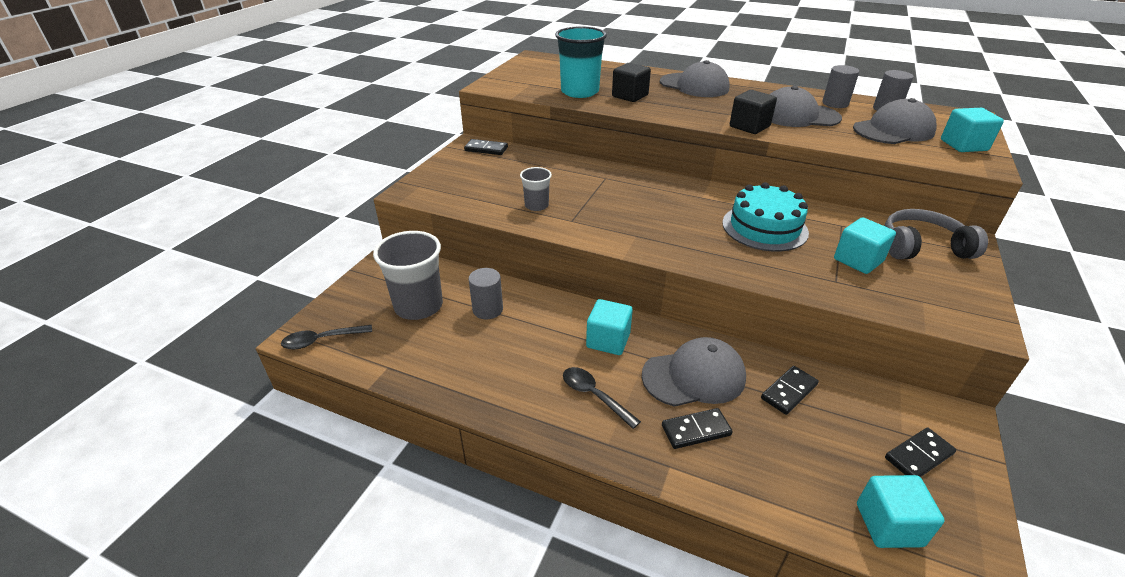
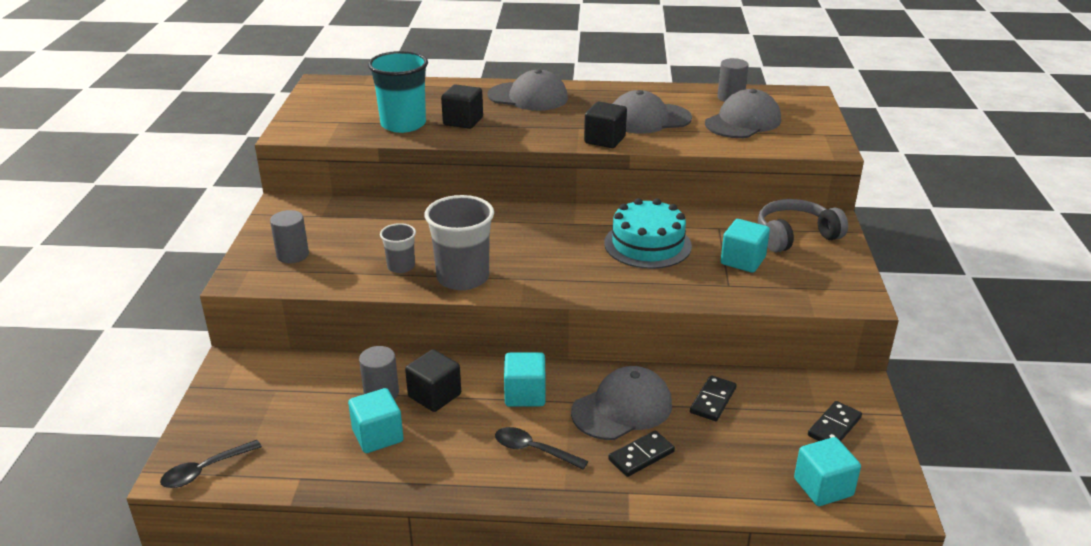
camera: 20 degrees left, 5 degrees down
grey cup [373,231,443,320] -> grey cup moved to [425,195,494,290]
black domino [464,139,508,155] -> none
grey cylinder [822,65,859,108] -> grey cylinder moved to [270,210,309,263]
turquoise cube [941,108,1004,152] -> turquoise cube moved to [348,388,404,453]
none -> black cube [405,349,461,412]

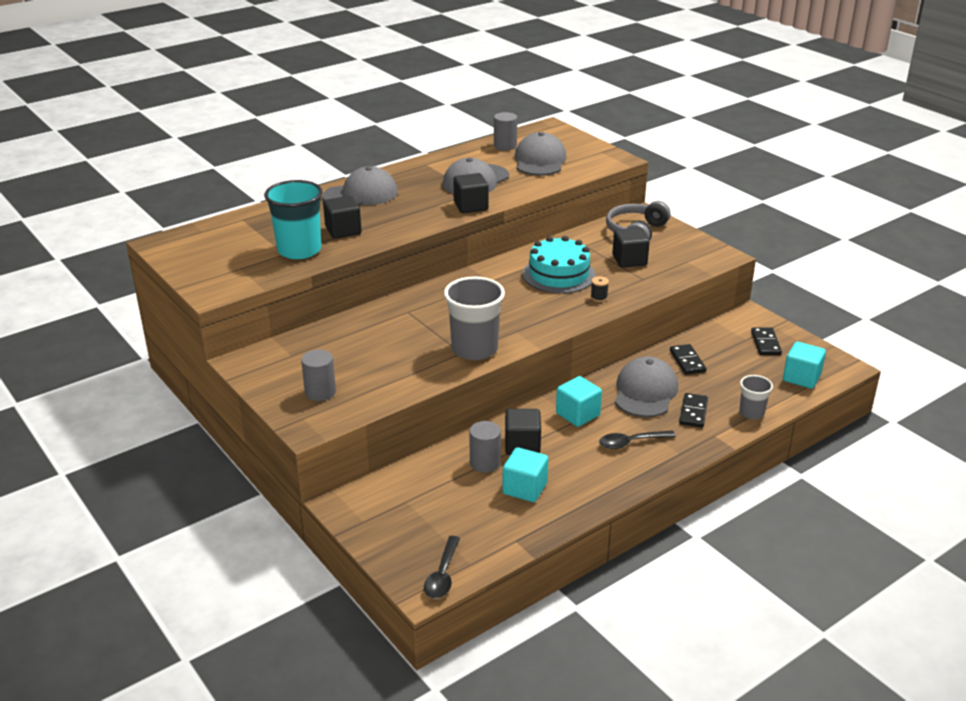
camera: 40 degrees left, 0 degrees up
grey cup [380,223,416,273] -> grey cup moved to [739,375,773,420]
turquoise cube [721,219,770,273] -> black cube [612,228,650,268]
none -> black spool [591,276,609,302]

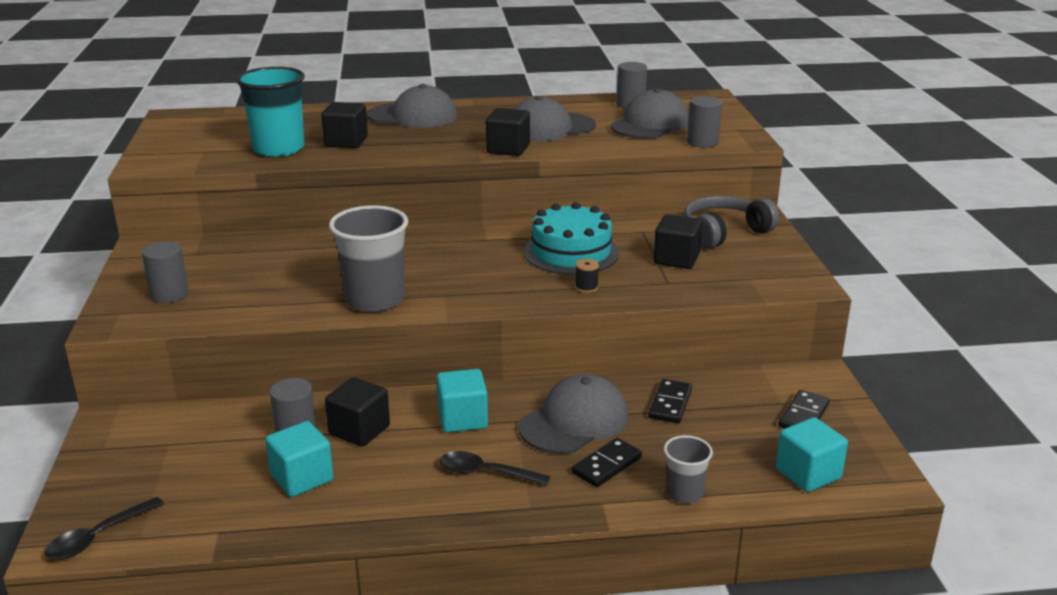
camera: 30 degrees right, 5 degrees down
none -> grey cylinder [687,96,722,148]

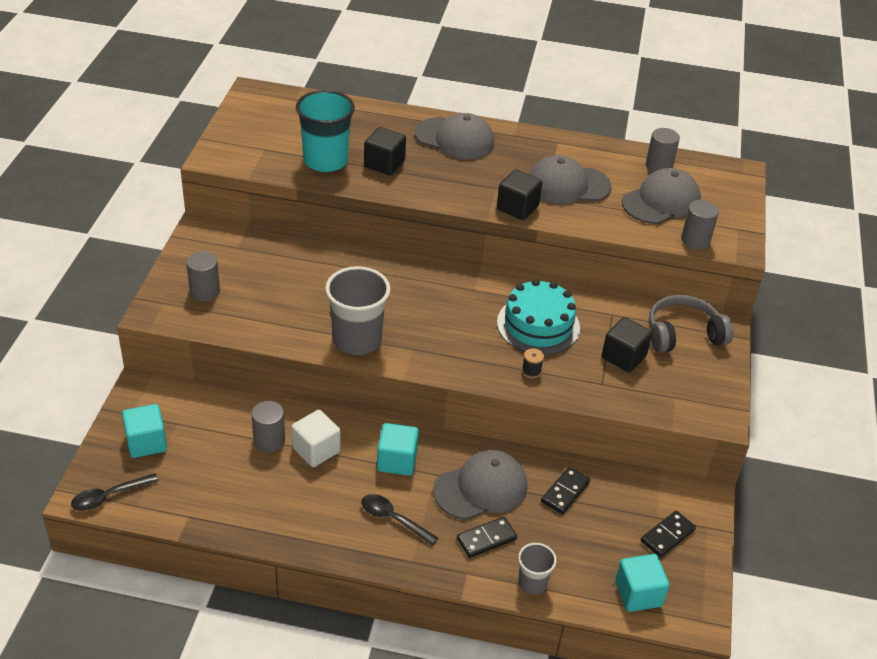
camera: 15 degrees right, 15 degrees up
turquoise cube [265,421,334,497] -> turquoise cube moved to [122,404,167,458]
black cube [325,377,390,447] -> white cube [291,410,340,467]

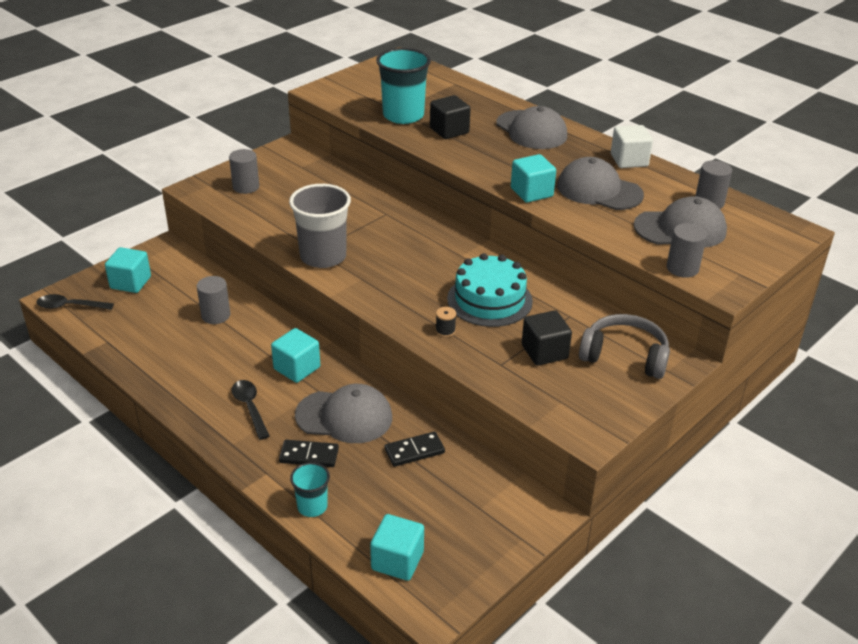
camera: 35 degrees right, 5 degrees down
white cube [291,410,340,467] -> white cube moved to [611,125,653,168]
black cube [497,169,542,220] -> turquoise cube [511,154,556,203]
grey cup [518,543,557,595] -> turquoise cup [290,462,330,517]
black domino [641,511,696,557] -> none

